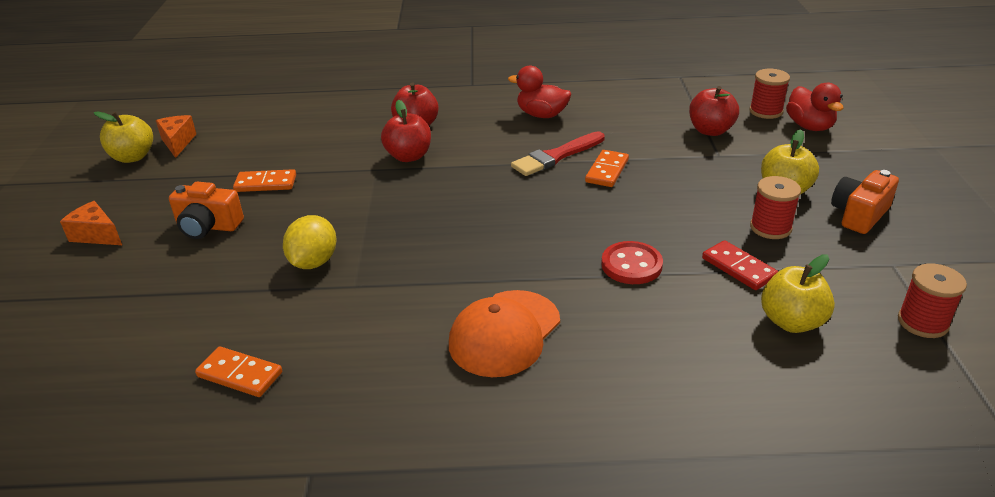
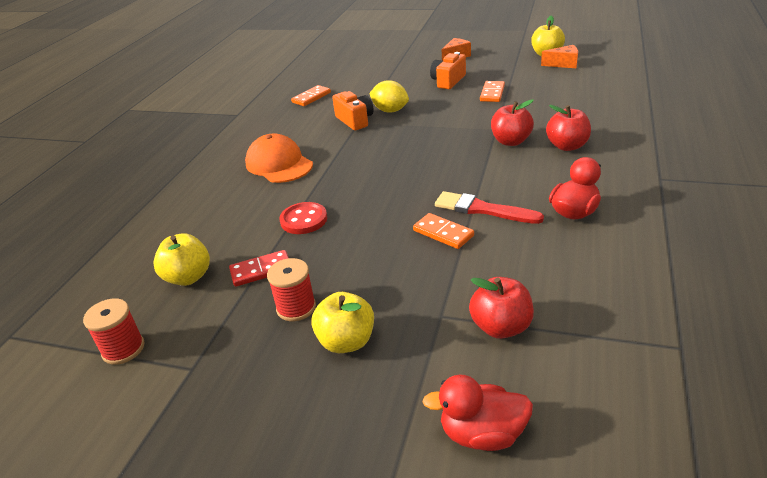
camera: 110 degrees right, 0 degrees up
red brush [511,131,605,176] -> red brush turned 45 degrees counterclockwise [435,191,544,224]
red spool [749,69,790,119] -> none
orange camera [831,170,899,234] -> orange camera moved to [332,91,374,130]

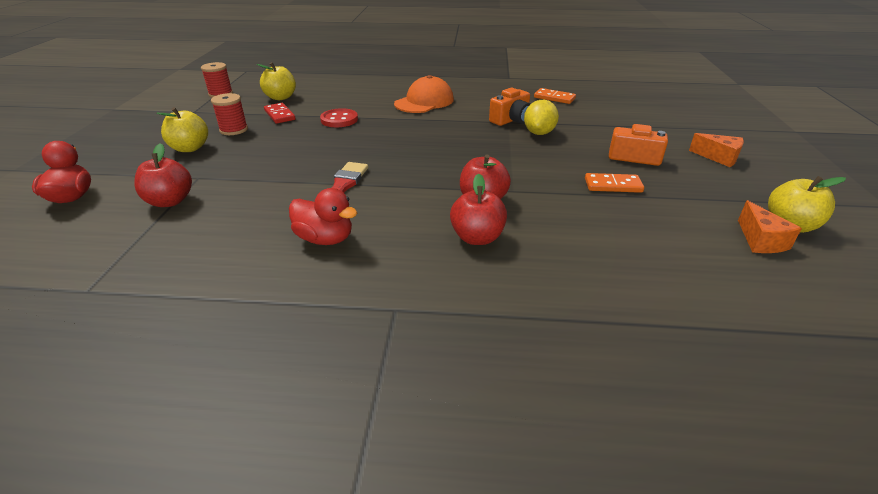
camera: 75 degrees right, 0 degrees up
orange domino [413,213,474,249] -> none

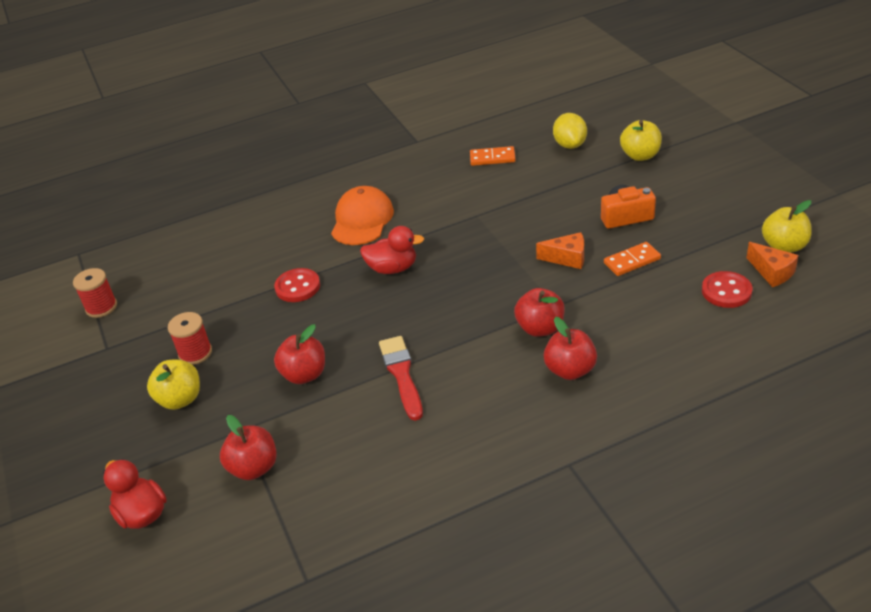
camera: 25 degrees left, 5 degrees up
yellow apple [257,62,296,100] -> yellow apple moved to [620,120,662,161]
red domino [264,103,296,124] -> none
red duck [289,188,357,245] -> red duck moved to [360,226,424,274]
orange camera [489,88,530,126] -> none
yellow lemon [524,100,559,135] -> yellow lemon moved to [553,113,587,149]
orange cheese [689,133,744,167] -> orange cheese moved to [536,232,584,269]
none -> red apple [274,324,325,384]
none -> red button [702,271,752,308]

